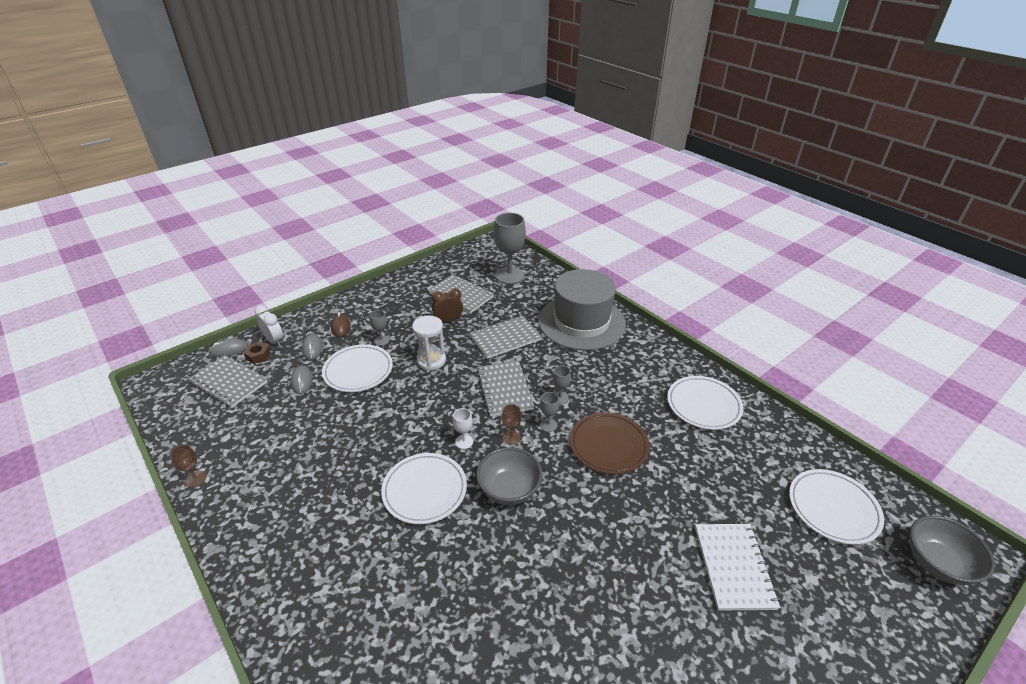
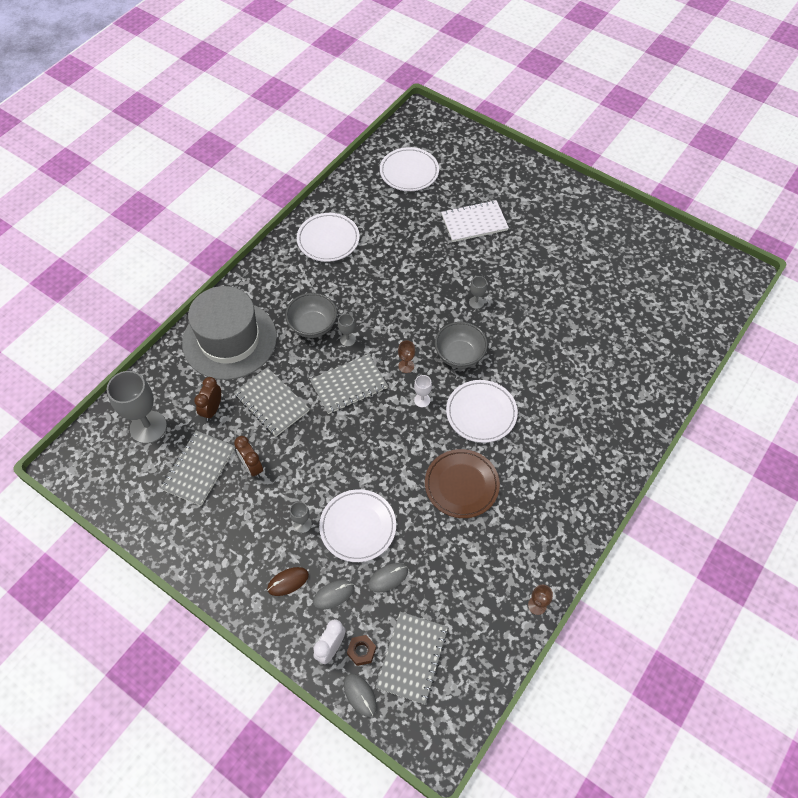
camera: 105 degrees left, 20 degrees up
white hourglass [412,316,446,371] -> none
grey goblet [540,392,559,432] -> grey goblet moved to [469,276,487,309]
brown plate [570,412,650,474] -> brown plate moved to [425,449,500,518]
grey bowl [910,515,995,585] -> grey bowl moved to [285,293,337,338]
none -> brown clock [194,377,221,421]

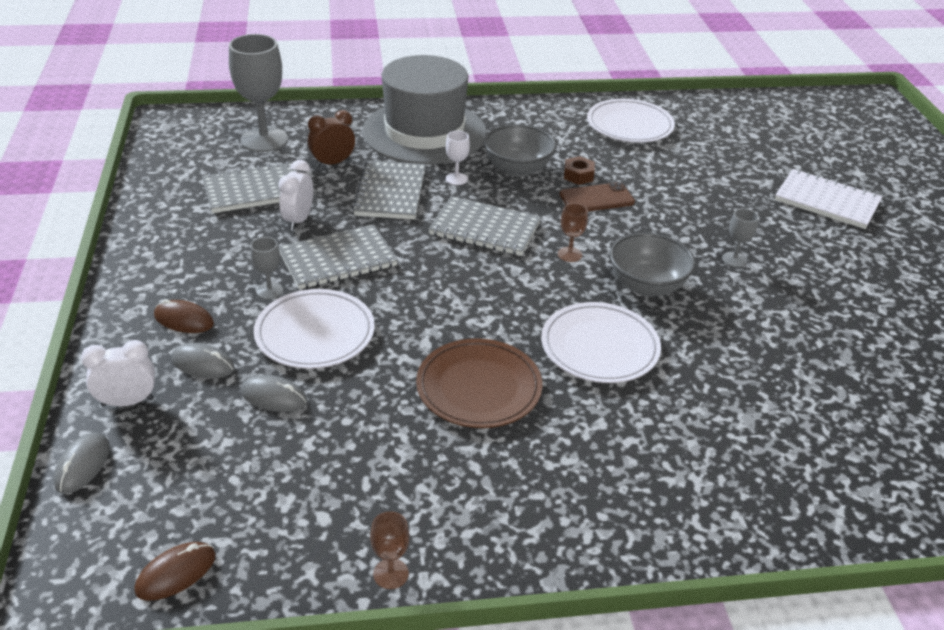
camera: 45 degrees right, 20 degrees down
brown clock [234,436,263,478] -> white clock [279,160,313,230]
grey goblet [338,314,356,347] -> none
brown nut [347,635,376,666] -> brown nut moved to [564,156,595,185]
grey notebook [376,612,448,704] -> grey notebook moved to [278,224,398,290]
white plate [380,147,439,191] -> none
white goblet [414,375,432,407] -> white goblet moved to [446,131,470,185]
none -> brown mouse [134,542,216,601]
none -> brown phone [560,182,635,211]

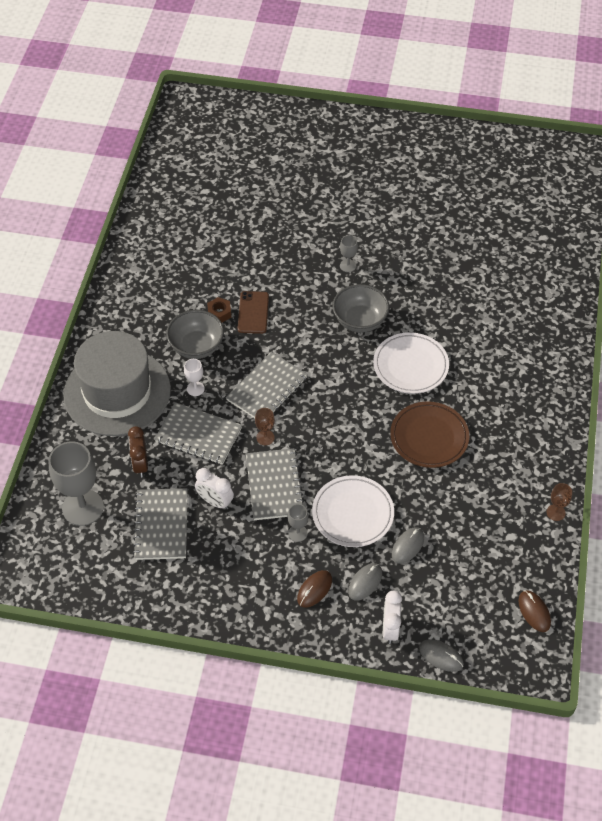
camera: 70 degrees left, 15 degrees up
brown goblet [558,203,588,262] -> brown goblet moved to [255,408,275,445]
white plate [587,99,675,143] -> none
white notebook [775,169,882,229] -> none

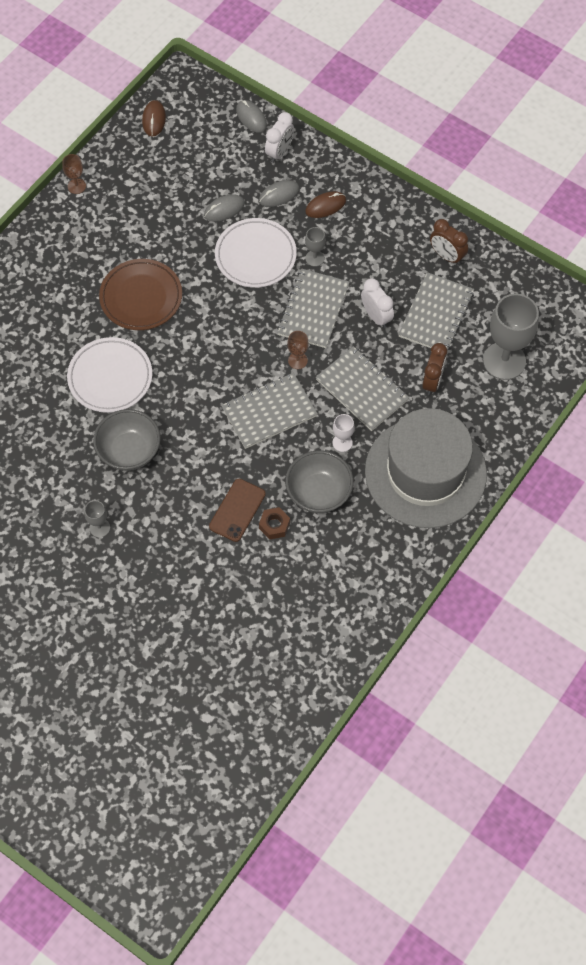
camera: 155 degrees left, 10 degrees up
none -> brown clock [430,219,468,265]

